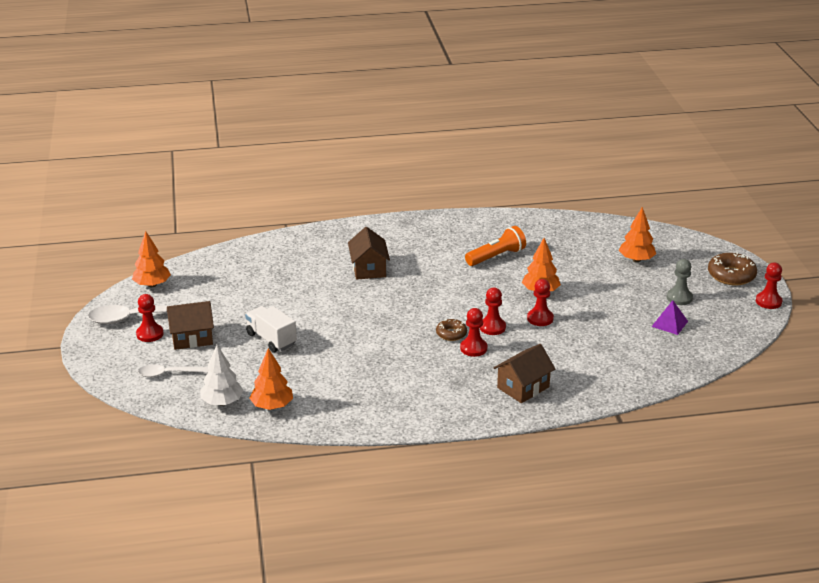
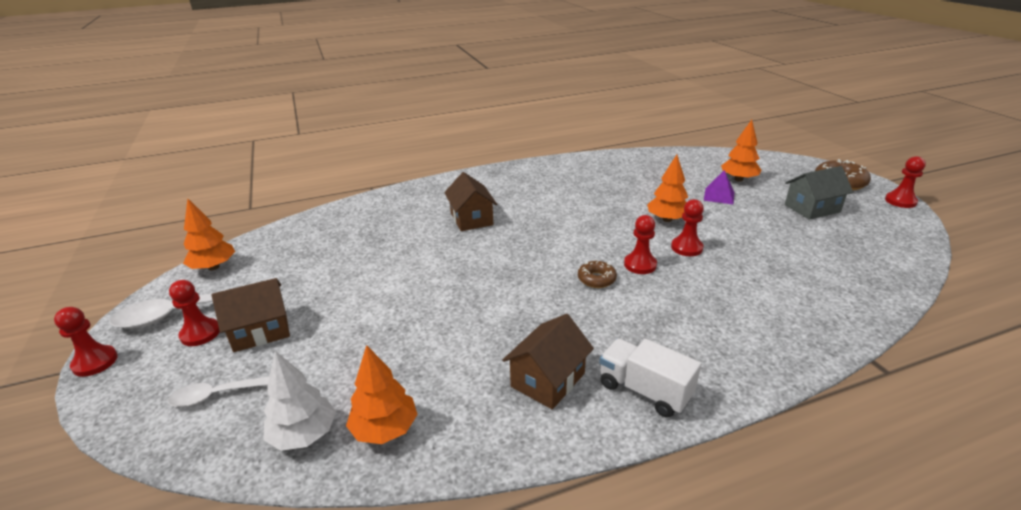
camera: 10 degrees left, 0 degrees up
white truck [245,306,297,353] -> white truck moved to [599,338,701,418]
red pawn [460,308,487,357] -> red pawn moved to [54,307,118,377]
orange flashlight [465,226,526,266] -> none
brown house [493,344,555,403] -> brown house moved to [502,314,594,409]
purple pyramid [651,300,688,335] -> purple pyramid moved to [704,170,734,205]
grey pawn [667,259,693,305] -> grey house [785,166,853,220]

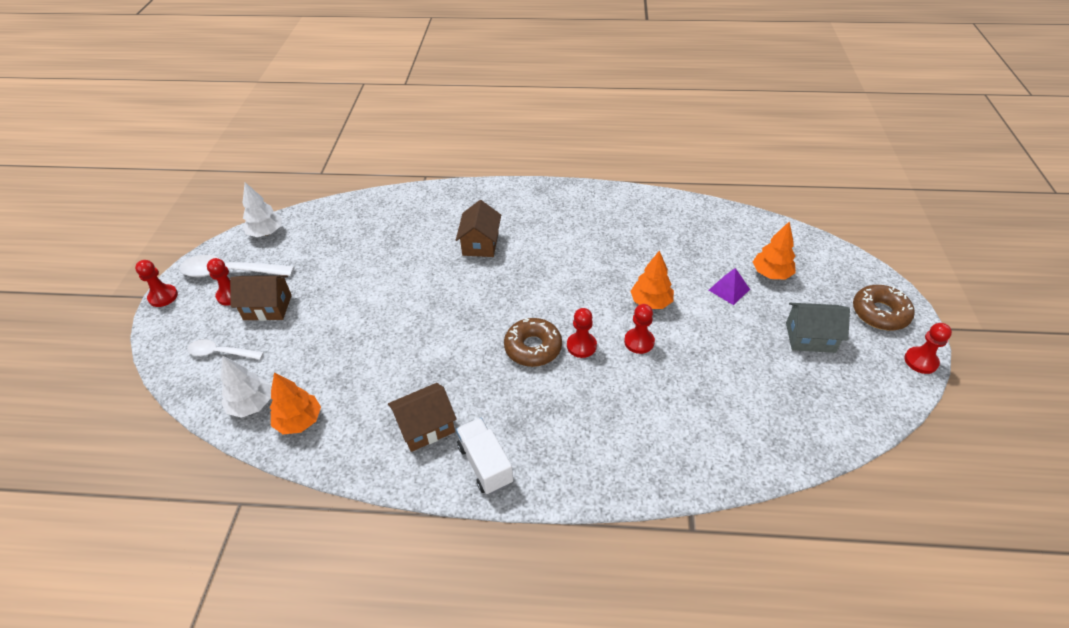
camera: 25 degrees right, 15 degrees up
orange tree [183,199,235,270] -> white tree [243,182,282,237]
brown donut [578,261,617,288] -> brown donut [504,318,562,367], size x1.65

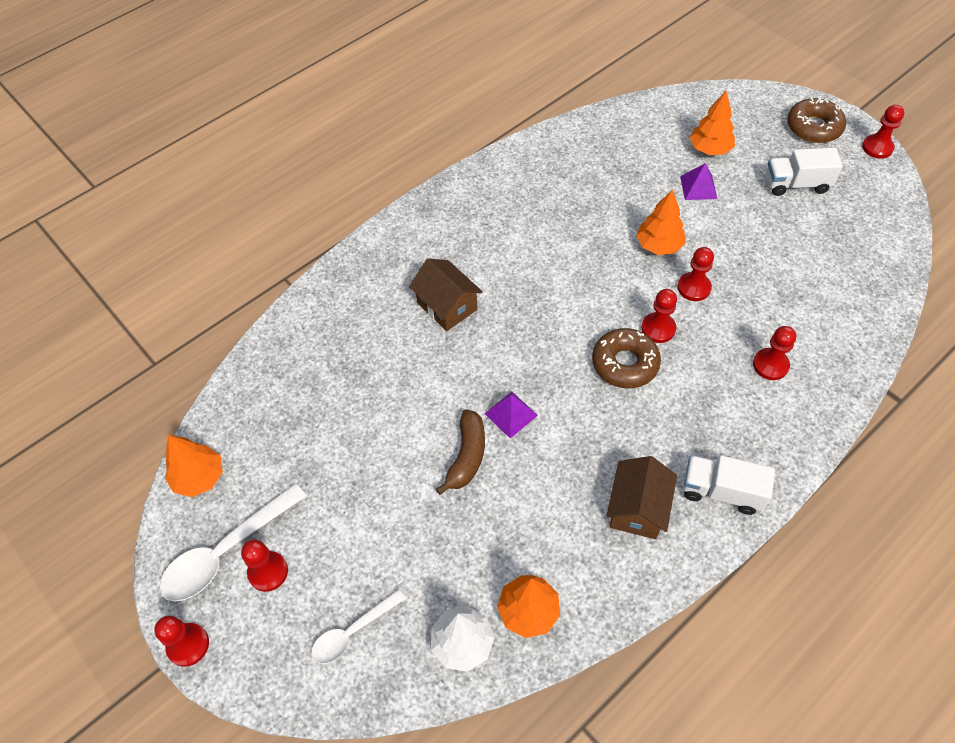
camera: 45 degrees left, 10 degrees up
brown house [230,275,292,321] -> none
white tree [243,182,282,237] -> orange tree [165,435,223,497]
grey house [786,303,850,353] -> white truck [766,148,843,196]
none -> brown banana [436,409,485,495]
none -> purple pyramid [484,392,538,438]
none -> red pawn [753,326,796,380]

